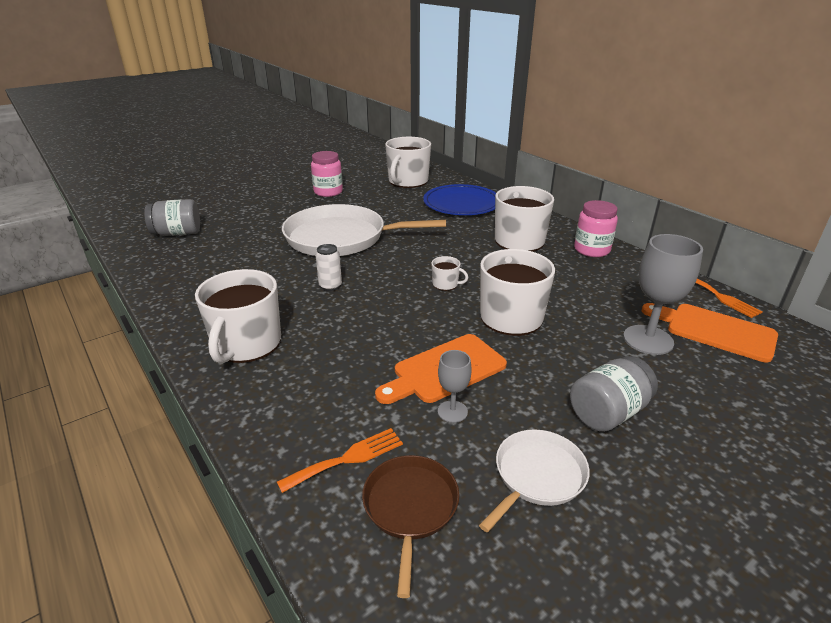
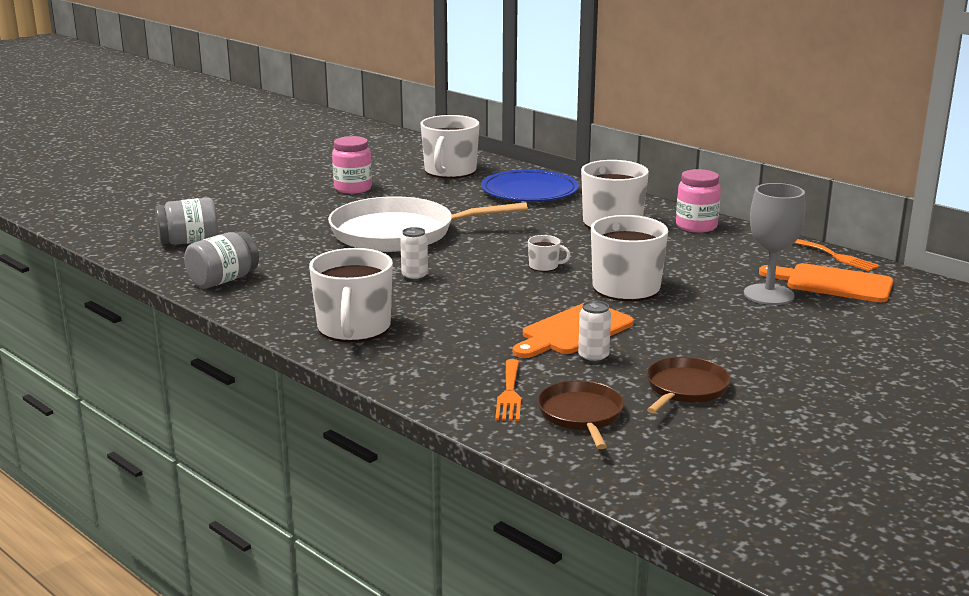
camera: 10 degrees left, 10 degrees down
orange fork [277,428,403,493] -> orange fork turned 135 degrees clockwise [495,359,521,421]
grey goblet [438,350,472,423] -> white can [578,300,611,363]
white pan [479,429,590,532] -> brown pan [646,357,731,414]
grey jar [570,356,658,432] -> grey jar moved to [184,232,259,289]

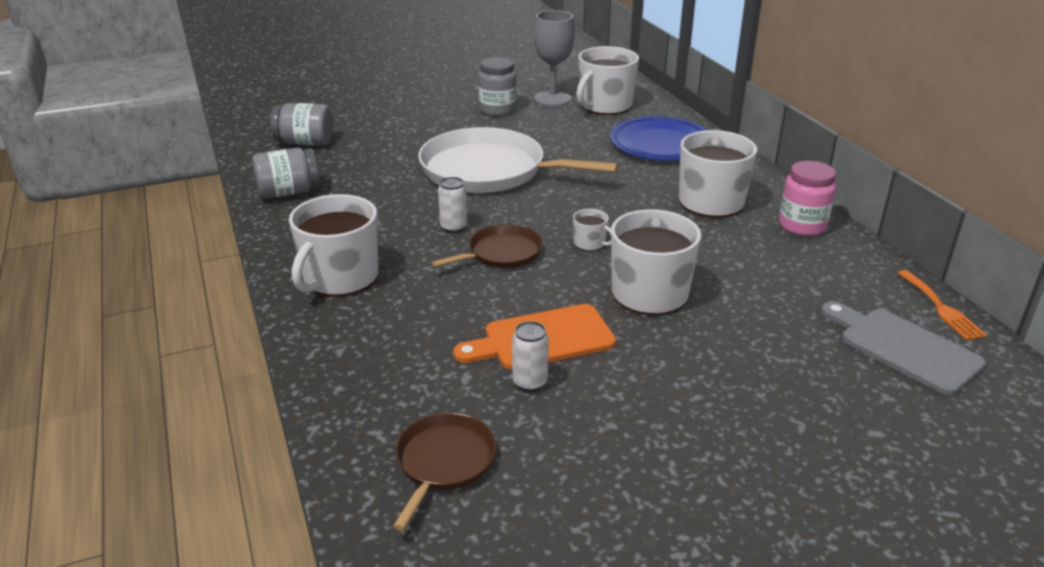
camera: 25 degrees right, 10 degrees up
pink jar [332,136,372,194] -> grey jar [478,57,517,116]
orange fork [495,359,521,421] -> none
brown pan [646,357,731,414] -> brown pan moved to [432,224,543,268]
grey goblet [744,183,805,305] -> grey goblet moved to [534,10,575,106]
orange cutting board [759,263,893,302] -> grey cutting board [821,301,986,395]

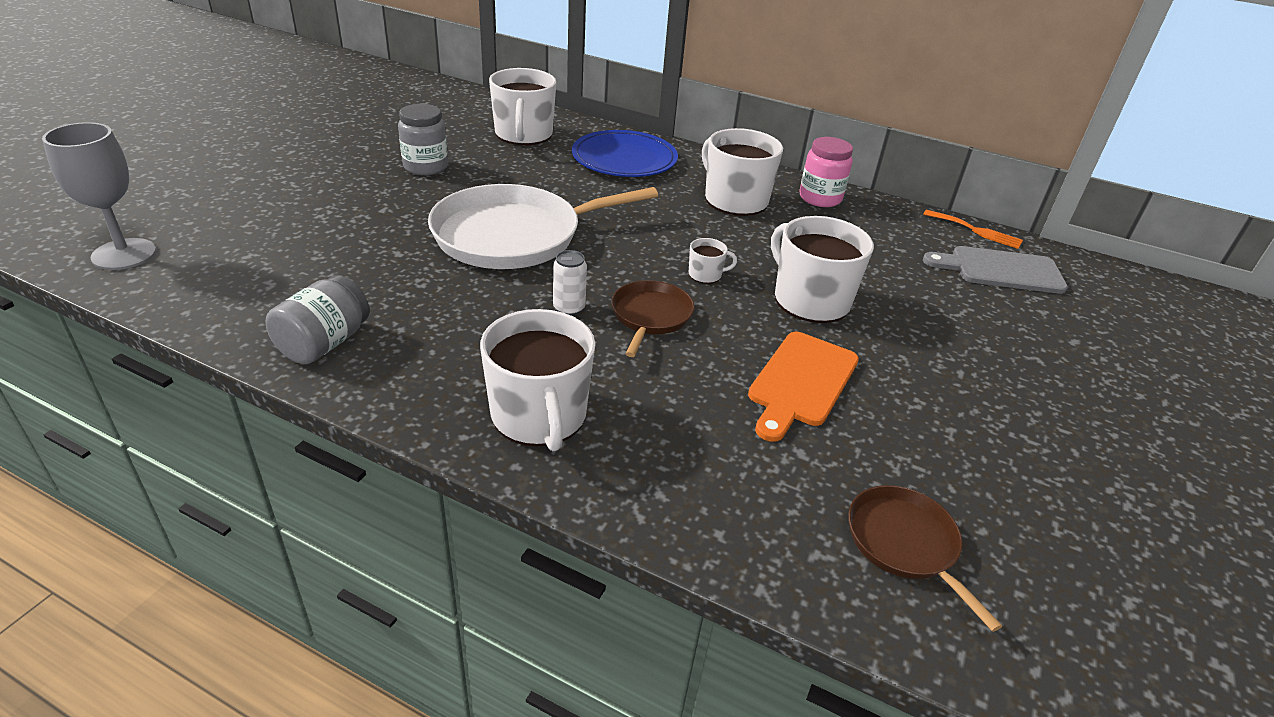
camera: 45 degrees left, 5 degrees up
grey jar [270,103,333,145] -> none
white can [512,321,549,392] -> none
grey goblet [534,10,575,106] -> grey goblet moved to [42,122,156,270]

